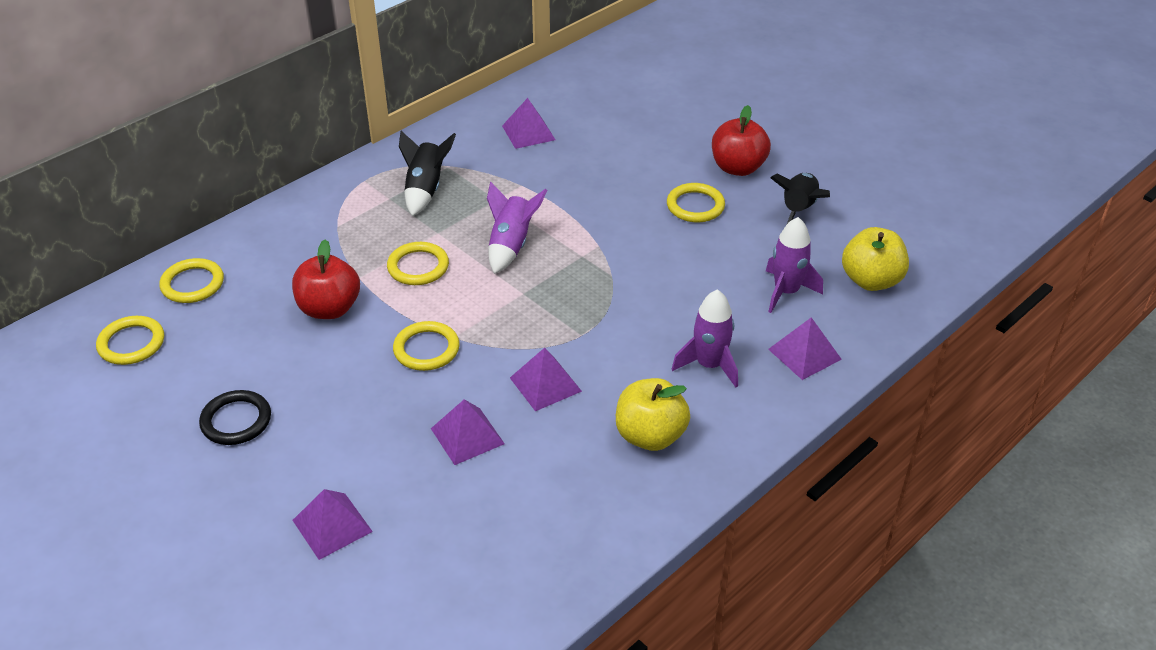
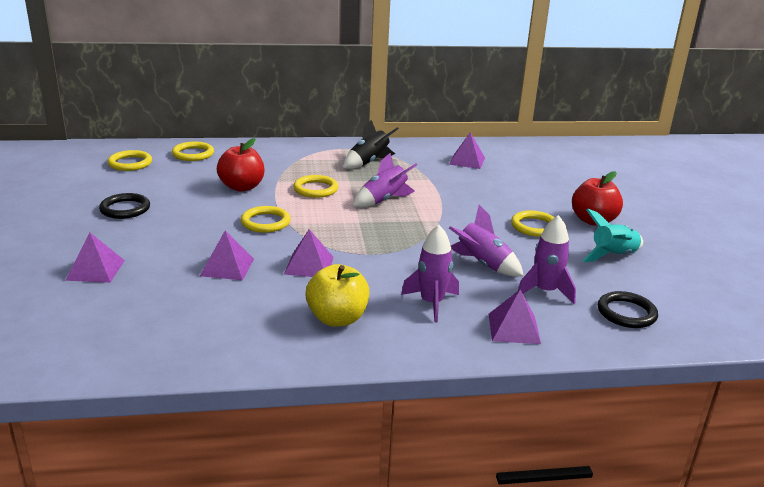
camera: 35 degrees right, 15 degrees down
black rocket [770,173,830,224] -> turquoise rocket [582,209,643,262]
yellow apple [842,227,909,291] -> black ring [598,291,658,328]
none -> purple rocket [449,205,524,277]

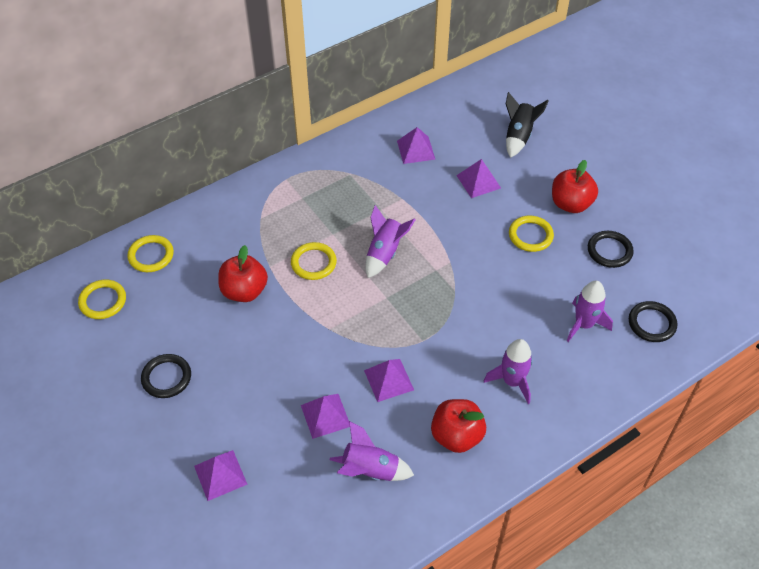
camera: 25 degrees left, 25 degrees up
yellow ring [241,206,291,233] -> none
yellow apple [305,264,369,327] -> red apple [431,399,486,453]
black rocket [343,120,399,169] -> black rocket moved to [506,92,549,158]
purple rocket [449,205,524,277] -> purple rocket moved to [329,421,414,481]
purple pyramid [489,290,541,344] -> purple pyramid moved to [456,159,501,198]
turquoise rocket [582,209,643,262] -> black ring [588,231,634,268]

